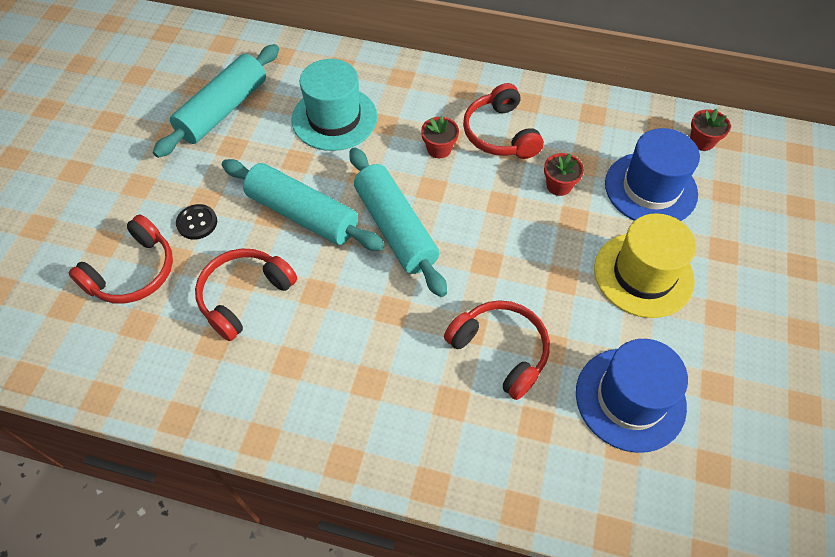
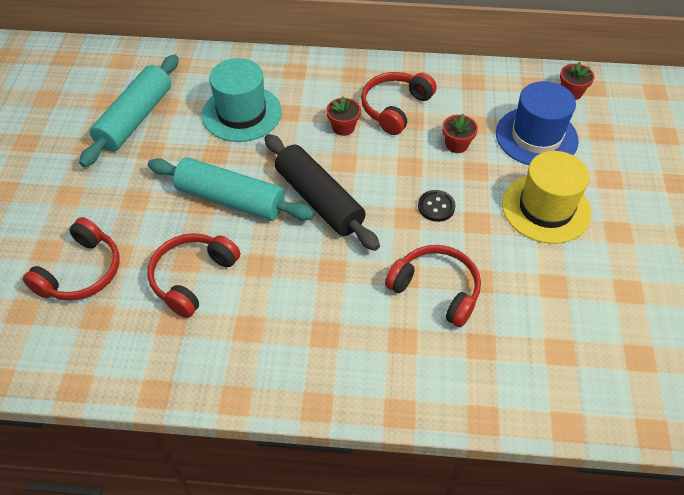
camera: 10 degrees left, 5 degrees down
black button [176,204,217,240] -> black button moved to [418,190,455,222]
turquoise rolling pin [349,147,447,297] -> black rolling pin [265,134,380,251]
red headphones [463,83,544,159] -> red headphones turned 60 degrees clockwise [361,72,437,135]
blue hat [576,339,688,453] -> none

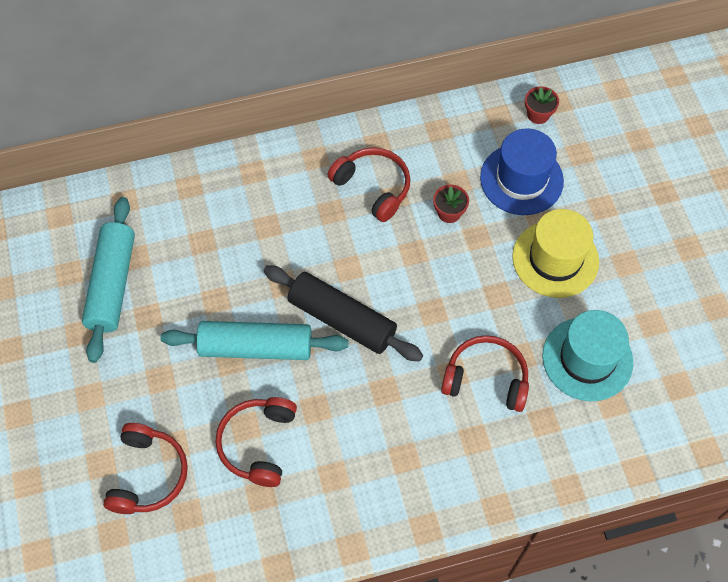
camera: 20 degrees left, 10 degrees up
turquoise hat [202,58,282,142] -> turquoise hat moved to [542,310,633,401]
red flower pot [326,96,361,136] -> none
red headphones [361,72,437,135] -> red headphones turned 120 degrees clockwise [328,147,410,222]
black button [418,190,455,222] -> none

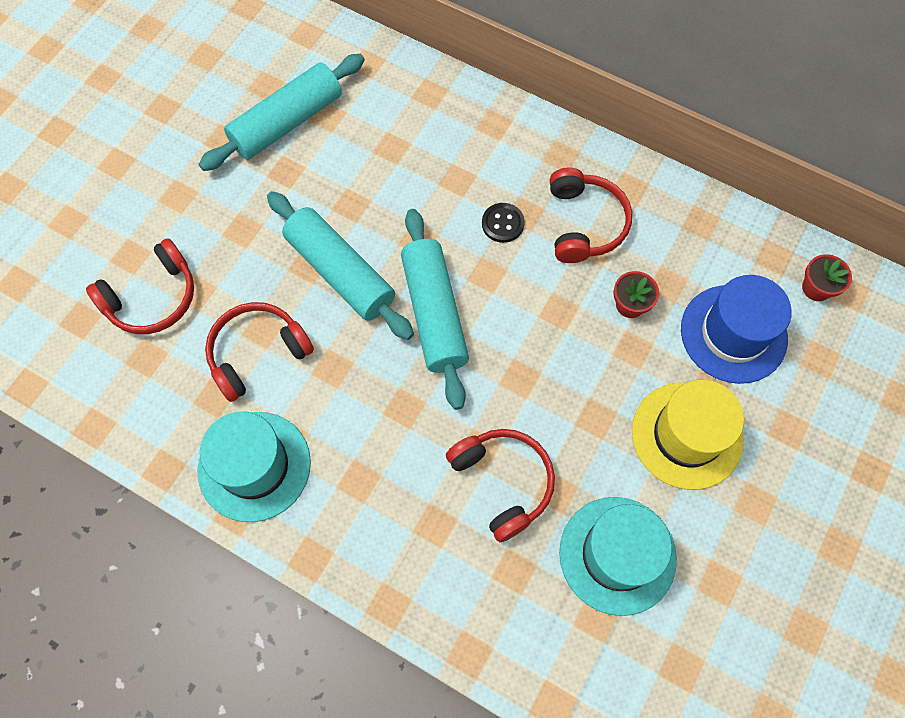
camera: 45 degrees right, 5 degrees up
black rolling pin [264,265,423,362] -> turquoise rolling pin [401,209,469,410]
none -> turquoise hat [197,412,311,522]
none -> black button [482,203,525,243]

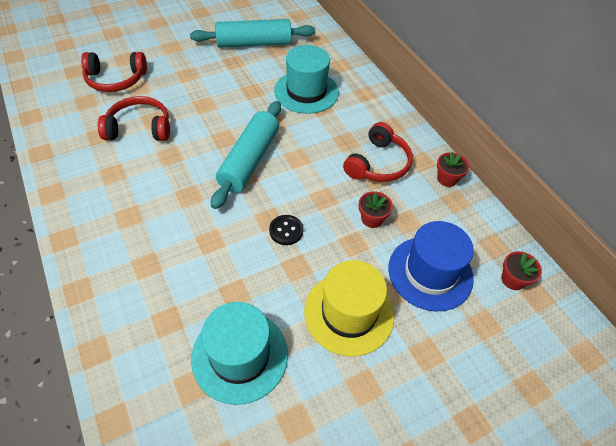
camera: 30 degrees right, 15 degrees down
turquoise hat [197,412,311,522] -> turquoise hat moved to [274,45,339,114]
turquoise rolling pin [267,191,414,340] -> none
red headphones [446,429,555,542] -> none
black button [482,203,525,243] -> black button moved to [269,215,303,245]
none -> red flower pot [437,152,469,187]

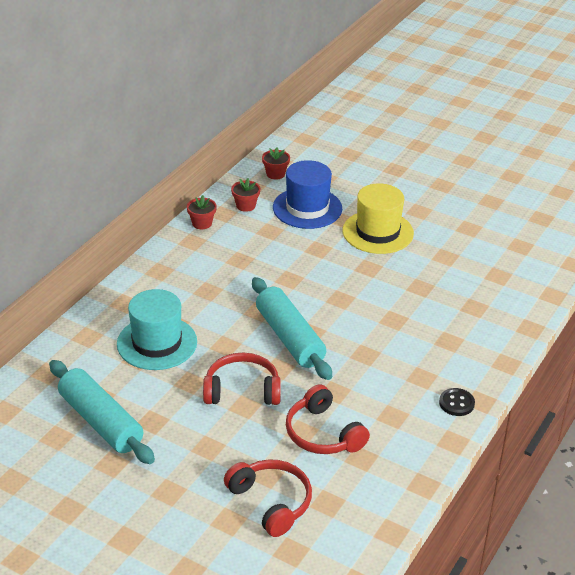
camera: 120 degrees left, 15 degrees down
turquoise hat [191,302,288,405] -> none
turquoise rolling pin [211,101,281,209] -> turquoise rolling pin turned 75 degrees clockwise [252,277,332,380]
black button [269,215,303,245] -> black button moved to [439,388,475,416]
red headphones [343,122,413,182] -> red headphones moved to [203,353,281,405]
red flower pot [359,191,393,228] -> red flower pot moved to [231,178,261,212]

